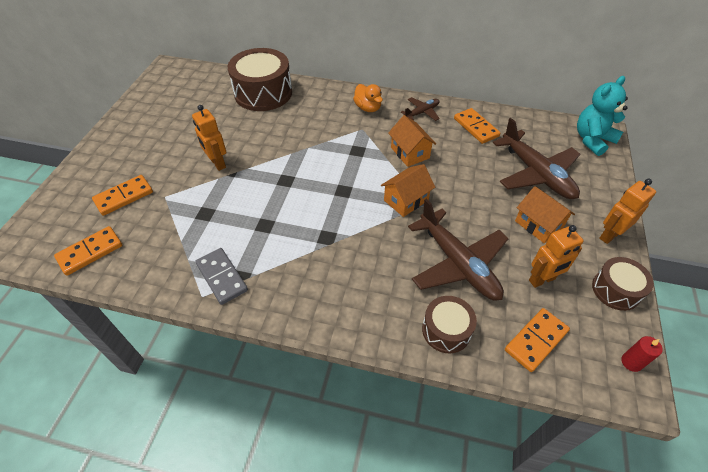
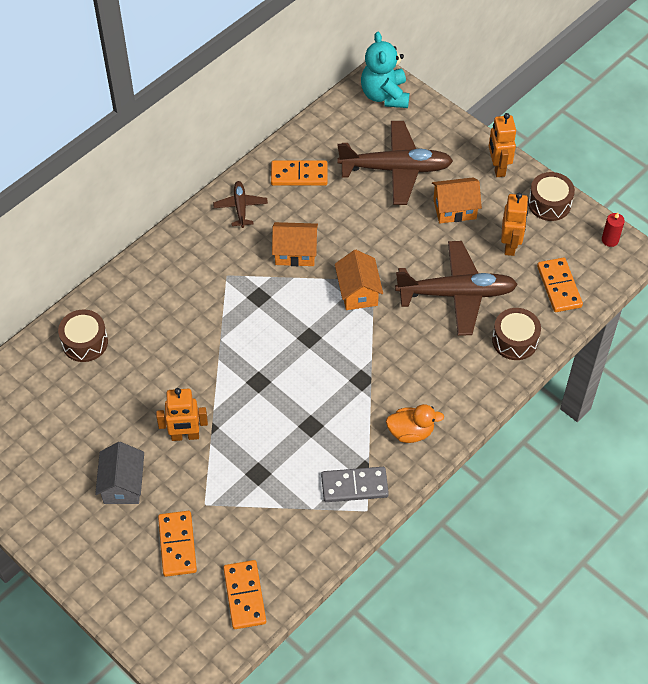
camera: 60 degrees left, 5 degrees up
brown drum [227,48,292,111] -> brown drum [58,309,108,362], size x0.56
orange duck [353,84,383,112] -> orange duck moved to [386,404,444,443]
none -> grey house [95,442,144,504]

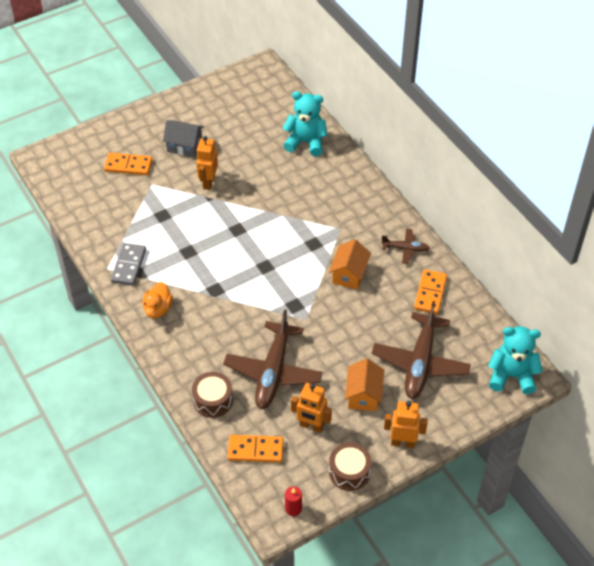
camera: 105 degrees right, 5 degrees down
brown drum [58,309,108,362] -> turquoise teddy bear [282,91,327,156]
orange domino [223,560,266,629] -> none
orange house [335,250,383,310] -> none

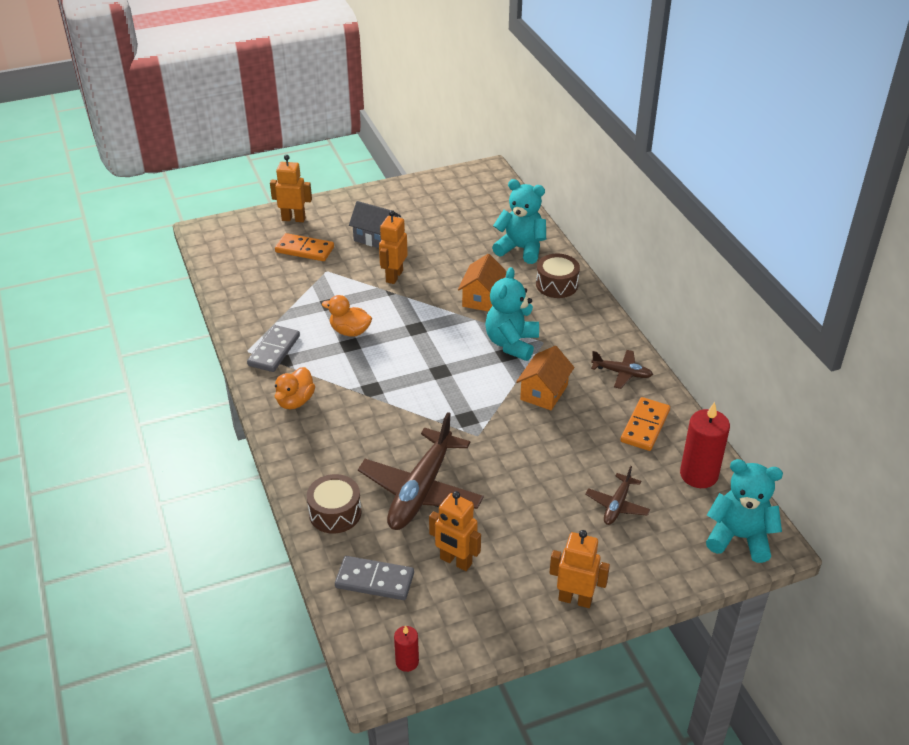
camera: 10 degrees right, 10 degrees down
orange domino [228,435,283,463] -> grey domino [335,556,414,600]
brown drum [329,442,371,491] -> brown drum moved to [536,254,580,298]
orange house [345,358,384,411] -> orange house moved to [458,254,507,312]
brown plane [372,301,471,399] -> brown plane [585,466,650,525], size x0.50
none -> orange robot [270,155,312,222]
none -> orange duck [322,295,372,337]
none -> turquoise teddy bear [485,267,539,361]
none -> red candle [680,402,730,488]

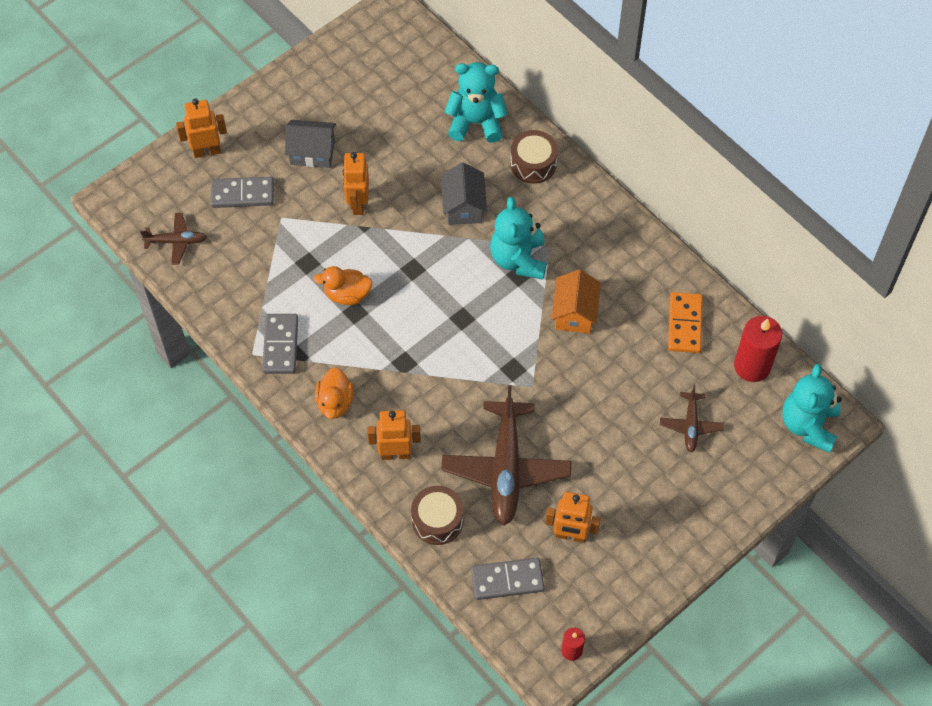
camera: 20 degrees left, 20 degrees up
orange domino [275,233,334,261] -> grey domino [211,177,274,208]
orange house [458,254,507,312] -> grey house [441,163,487,225]
orange robot [549,530,610,608] -> orange robot moved to [367,410,421,460]
brown plane [591,350,653,389] -> brown plane moved to [140,213,207,264]
turquoise teddy bear [706,459,783,563] -> turquoise teddy bear turned 75 degrees counterclockwise [782,364,842,453]

